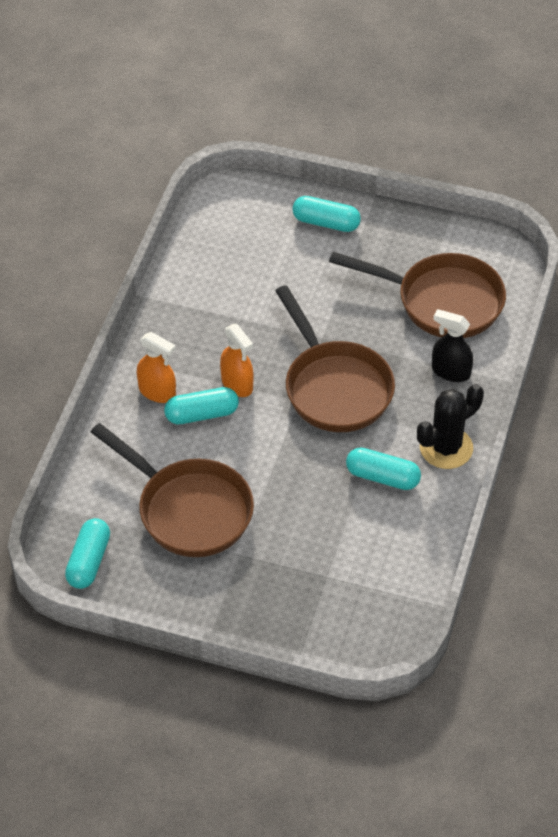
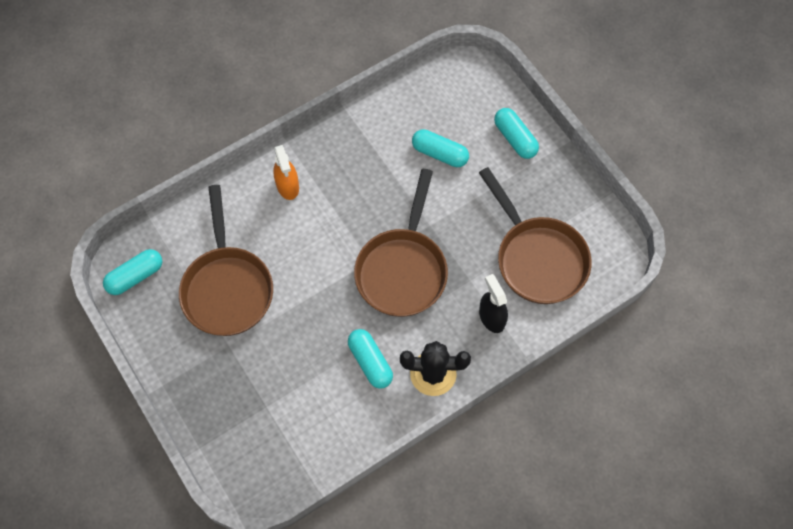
camera: 40 degrees right, 15 degrees up
turquoise capsule [164,387,239,424] -> turquoise capsule moved to [412,129,469,167]
orange spray bottle [220,324,253,397] -> none

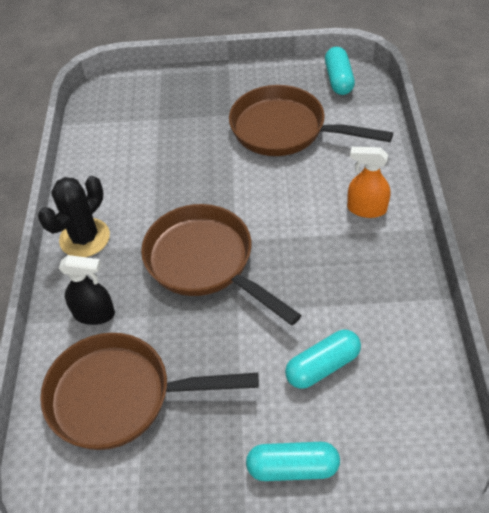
camera: 125 degrees right, 15 degrees down
turquoise capsule [348,329,393,389] -> none

